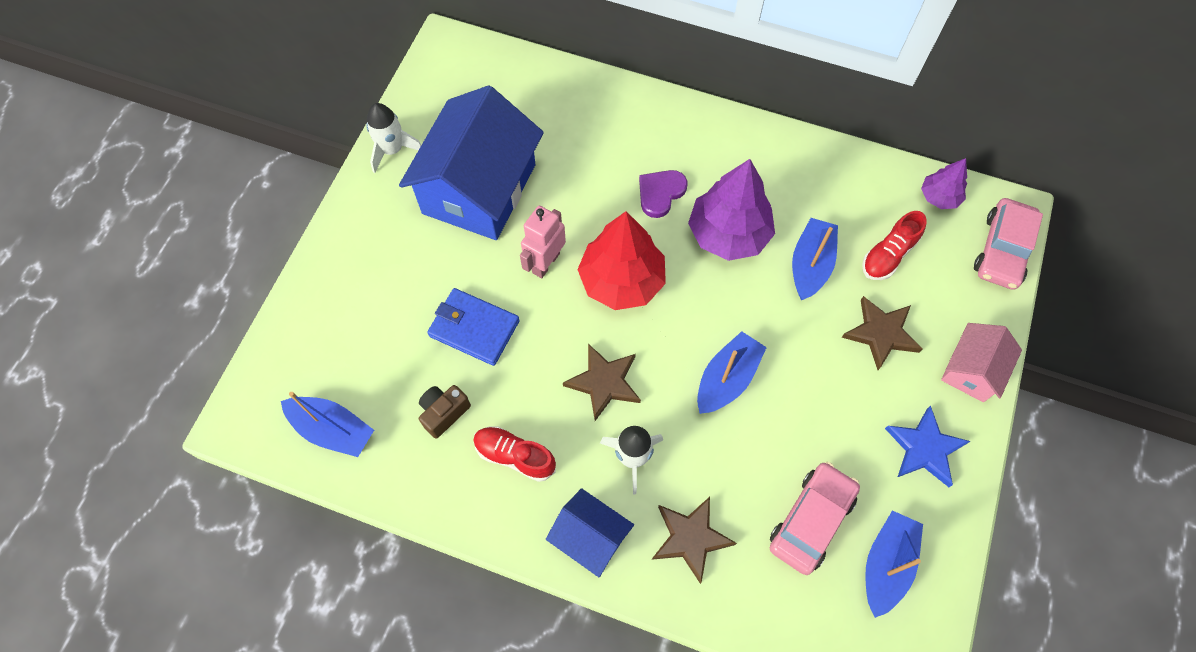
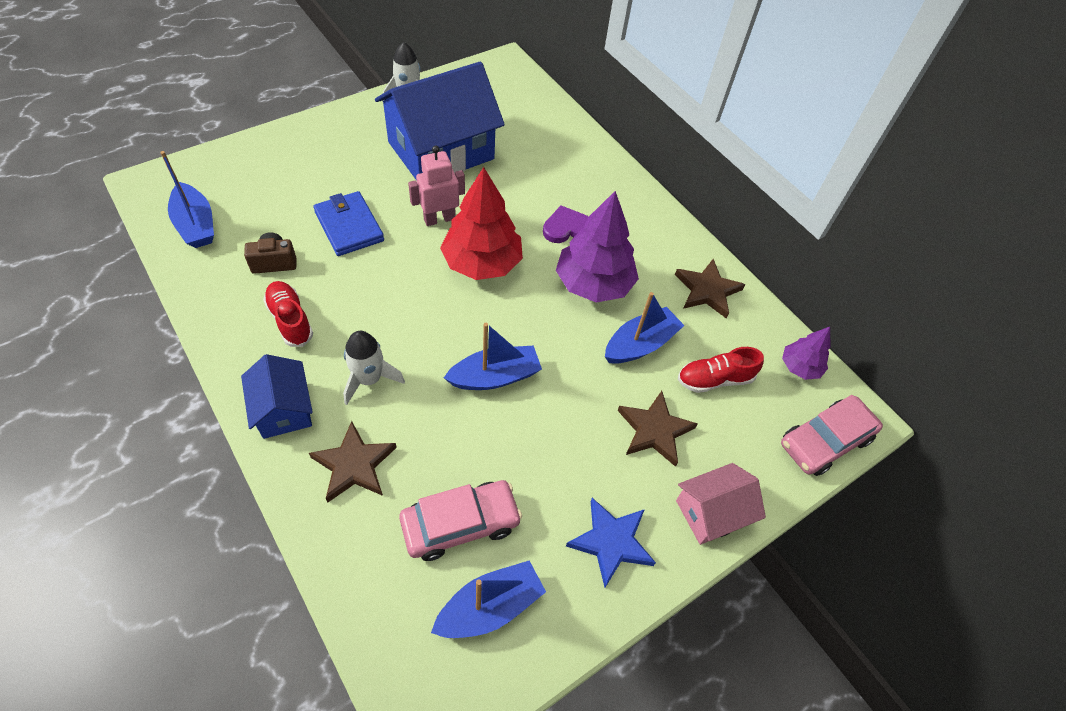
camera: 30 degrees right, 10 degrees down
brown star [563,344,641,421] -> brown star moved to [675,259,746,319]

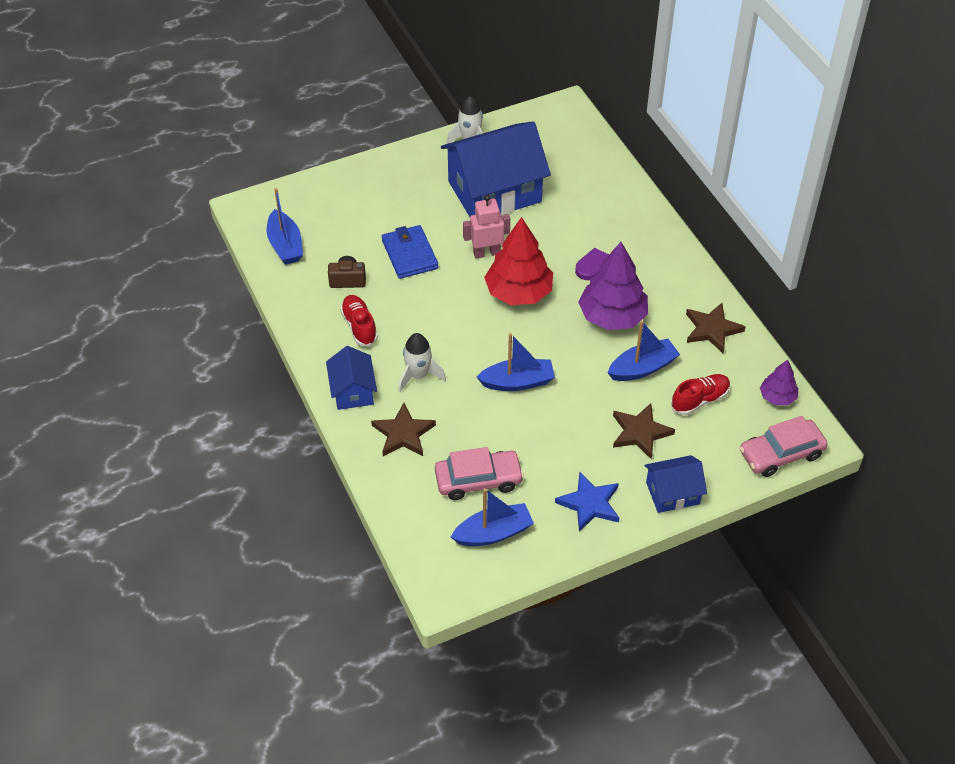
camera: 15 degrees right, 5 degrees down
pink house [676,463,766,545] -> blue house [645,455,707,513]
red shoe [678,347,764,393] -> red shoe turned 150 degrees clockwise [671,374,730,415]

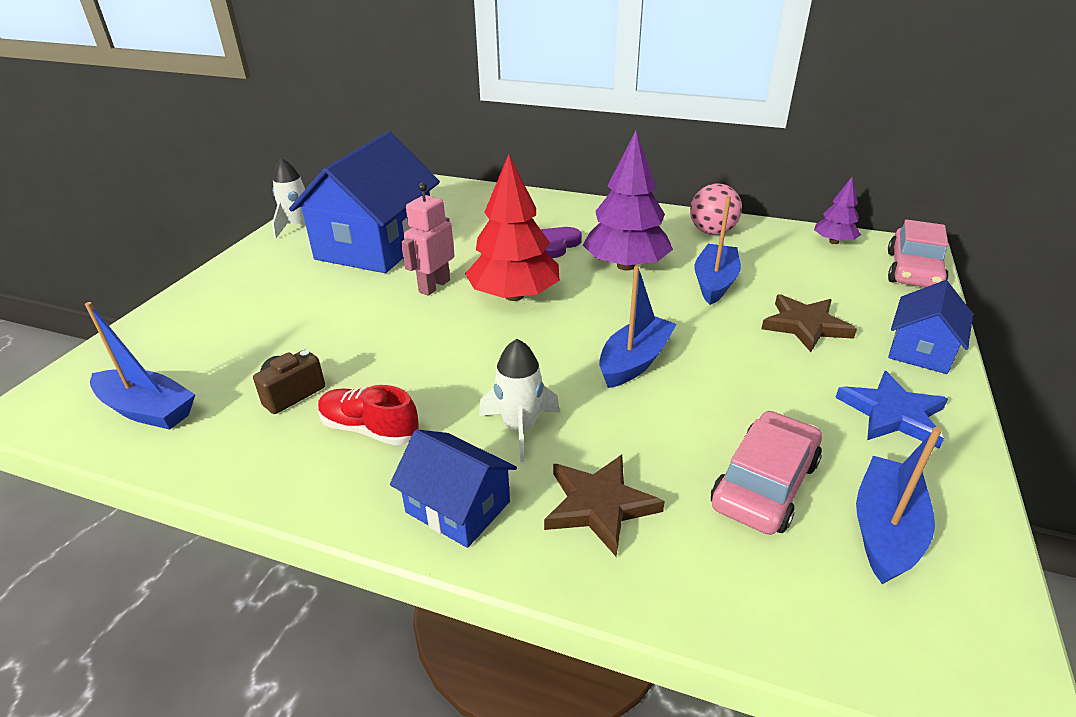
camera: 45 degrees left, 15 degrees down
blue wallet [382,225,438,279] -> none
red shoe [671,374,730,415] -> none
brown star [686,303,746,353] -> pink ball [690,184,742,235]

